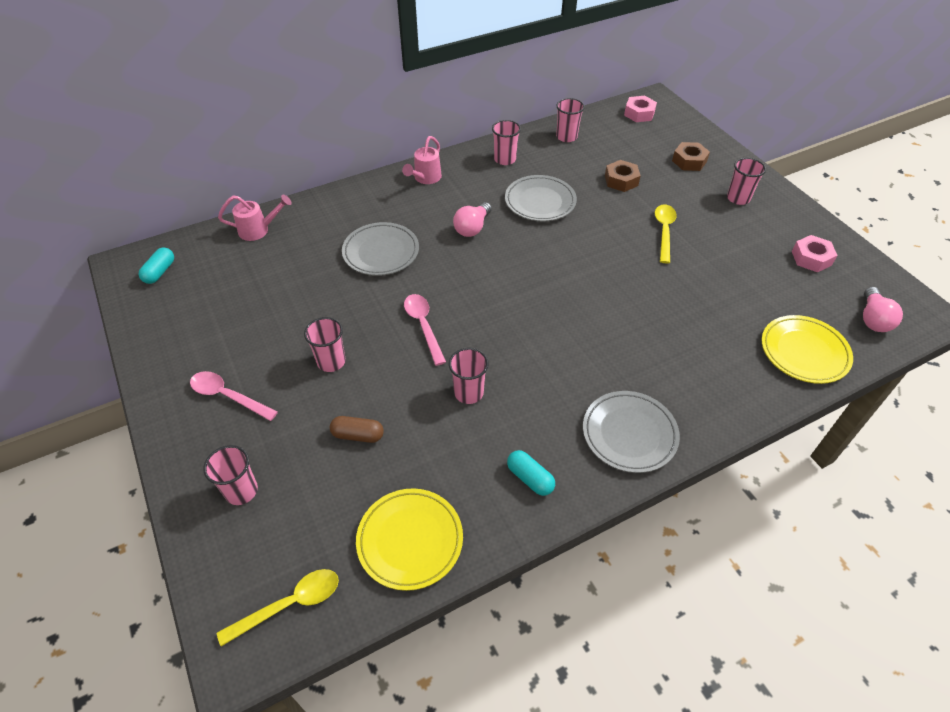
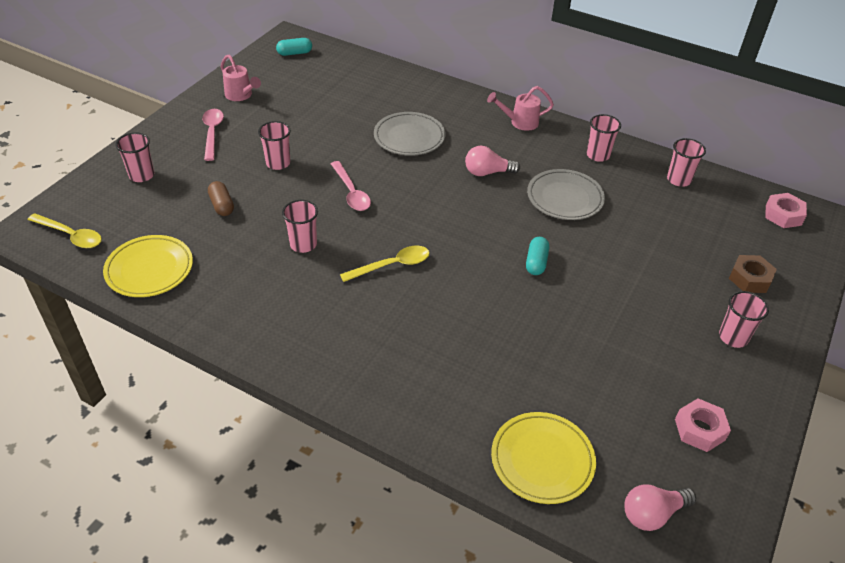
camera: 55 degrees right, 5 degrees down
pink watering can [218,195,292,241] -> pink watering can moved to [221,55,261,101]
pink spoon [404,294,446,366] -> pink spoon turned 120 degrees clockwise [331,161,371,211]
turquoise capsule [507,450,555,496] -> turquoise capsule moved to [526,237,549,275]
grey plate [583,391,680,473] -> none
brown nut [605,160,641,192] -> none
yellow spoon [655,204,677,263] -> yellow spoon moved to [340,246,430,282]

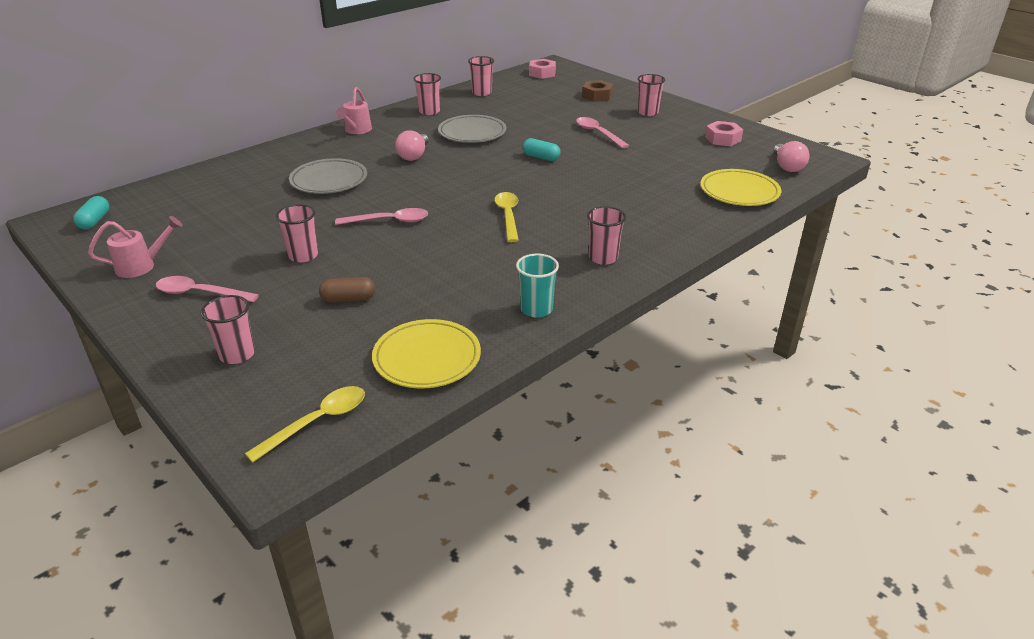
camera: 70 degrees left, 10 degrees down
pink cup [282,200,318,253] -> pink cup moved to [587,206,626,265]
none -> turquoise cup [516,254,559,317]
none -> pink spoon [576,117,630,148]

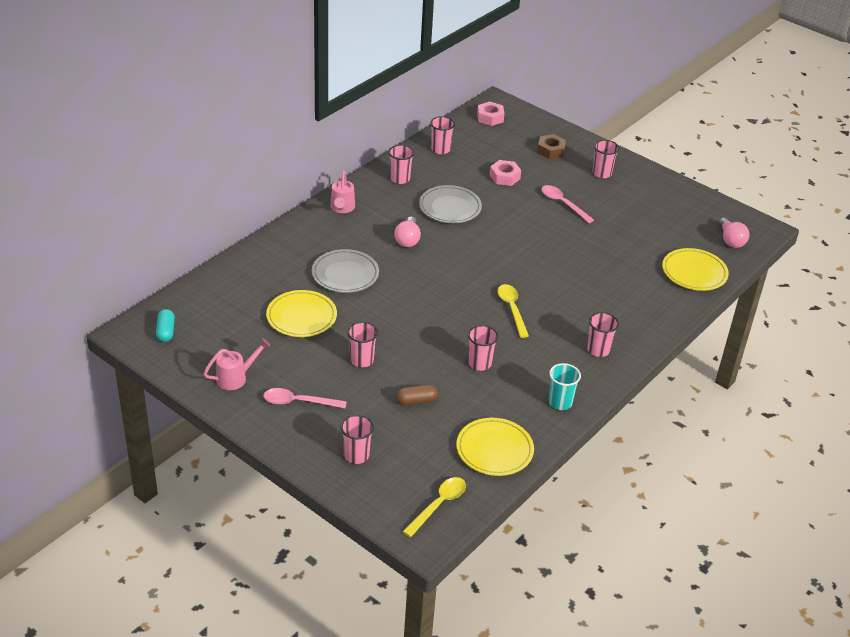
camera: 10 degrees left, 5 degrees up
pink spoon [335,208,428,225] -> none
turquoise capsule [522,138,560,161] -> none
pink nut [705,121,743,146] -> pink nut moved to [490,160,521,186]
none -> yellow plate [266,290,337,337]
none -> pink cup [468,325,498,371]

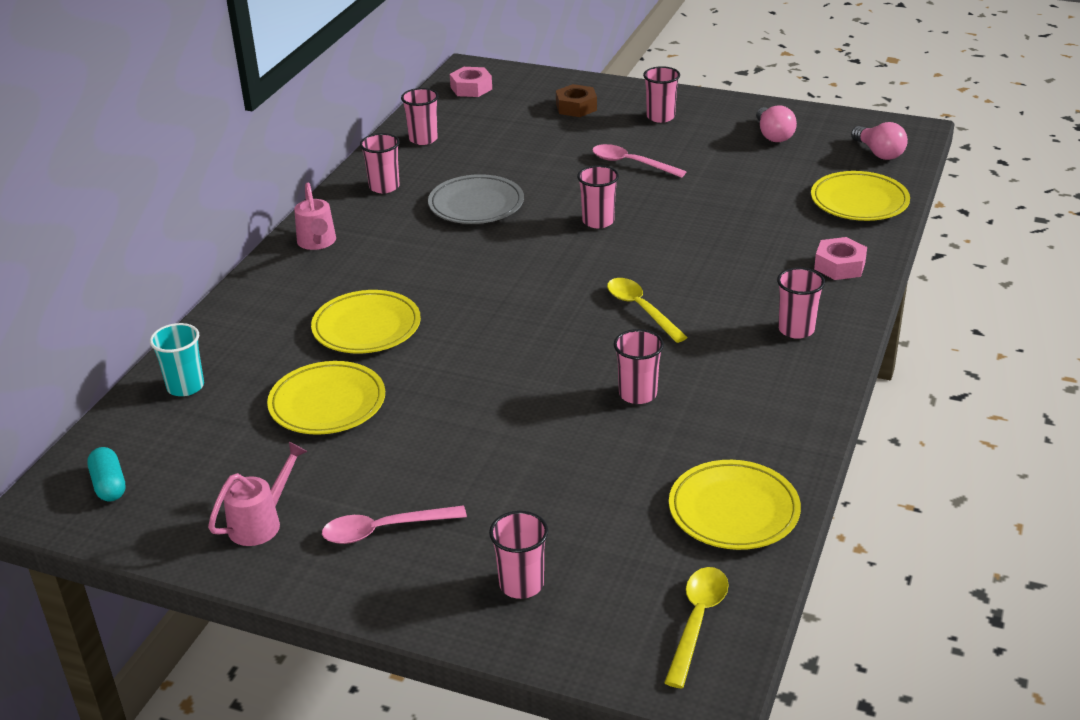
camera: 15 degrees left, 5 degrees down
grey plate [312,249,379,293] -> yellow plate [311,290,421,353]
pink cup [347,322,378,367] -> pink cup moved to [577,165,619,228]
pink light bulb [394,217,421,247] -> pink light bulb moved to [756,106,797,142]
brown capsule [396,384,438,405] -> none
pink nut [490,160,521,186] -> pink nut moved to [814,237,867,280]
turquoise cup [549,363,581,410] -> turquoise cup moved to [150,323,204,396]

